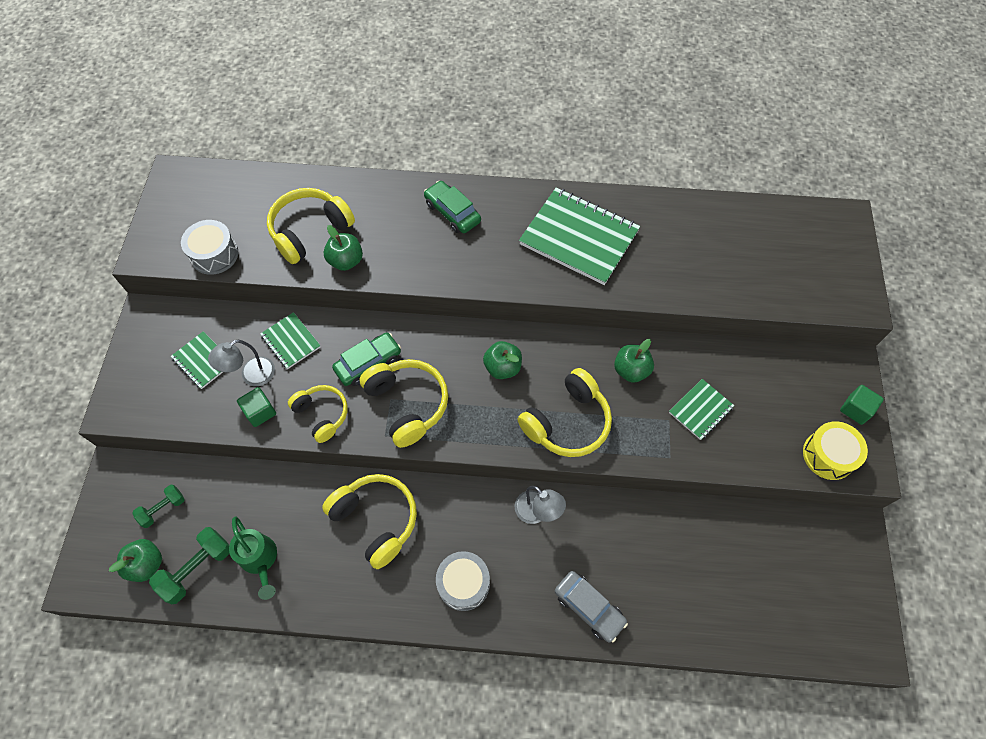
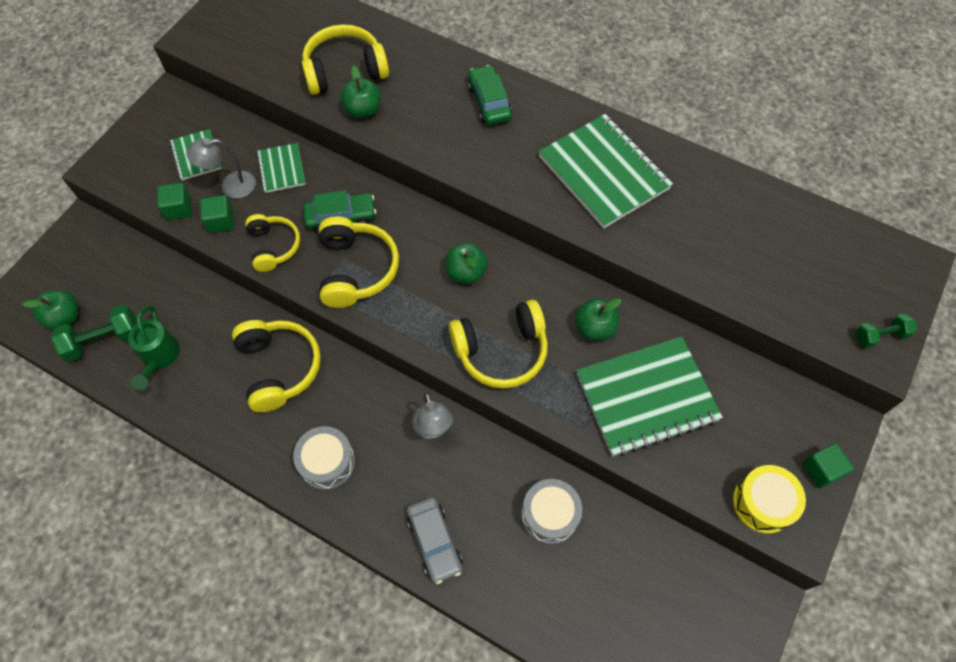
camera: 25 degrees right, 0 degrees up
green dumbbell [132,485,185,528] -> green dumbbell moved to [856,313,917,349]
grey drum [181,220,238,275] -> grey drum moved to [522,479,582,544]
green notebook [669,379,734,440] -> green notebook [577,337,723,456], size x1.97
none -> green cube [157,183,192,220]

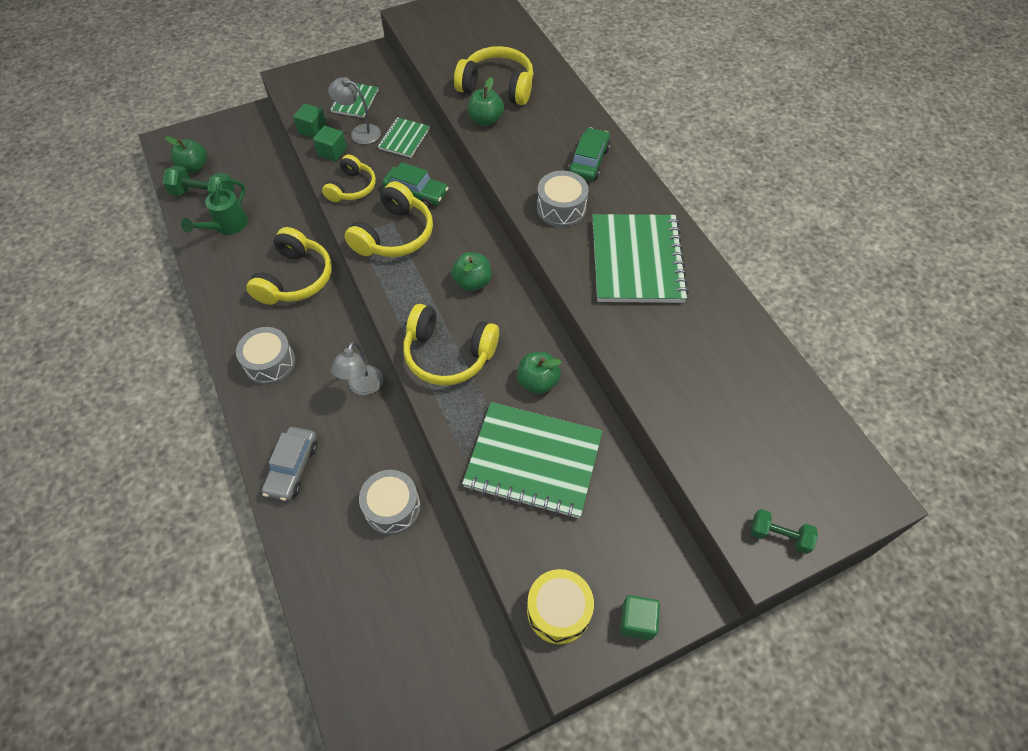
camera: 35 degrees right, 5 degrees down
none -> grey drum [537,171,589,227]

